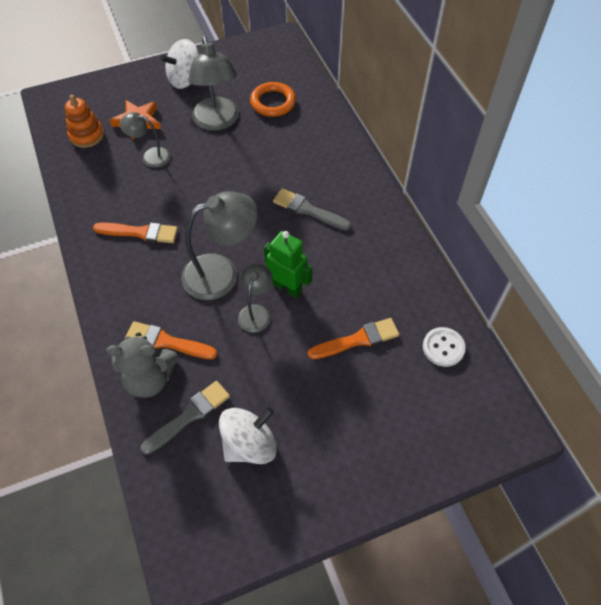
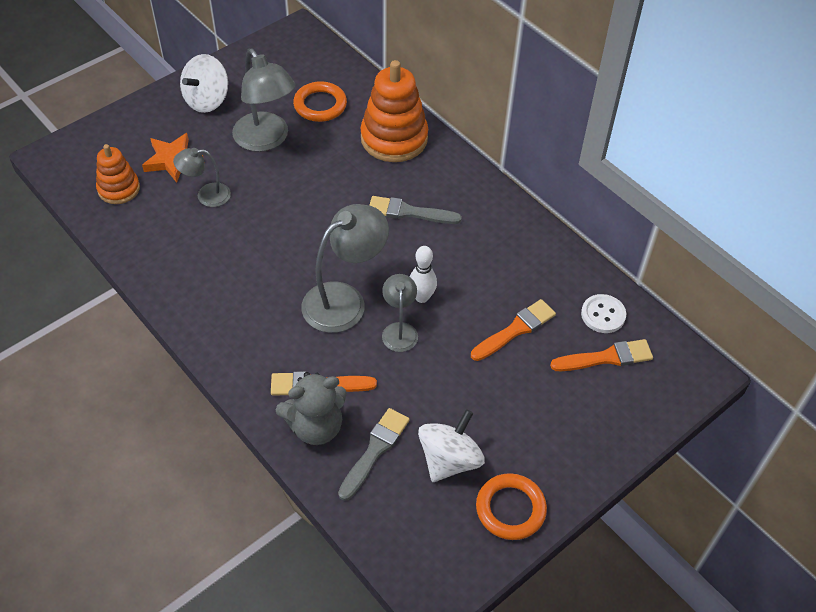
camera: 20 degrees left, 5 degrees down
orange brush [93,222,178,243] -> orange brush moved to [550,339,653,371]
green robot [264,231,313,298] -> white bowling pin [410,246,437,303]
none -> orange stacking toy [361,60,428,162]
none -> orange ring [476,473,547,540]

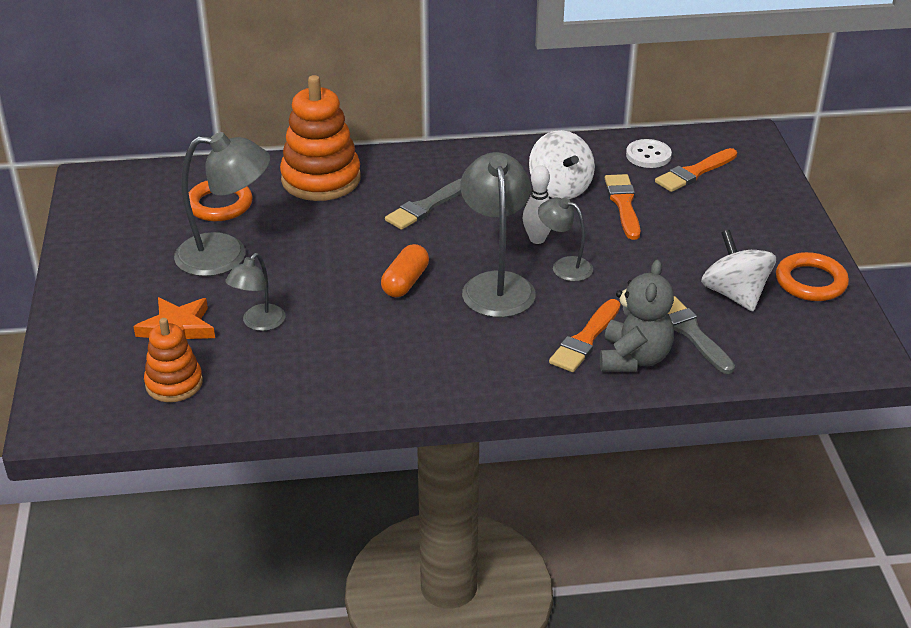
camera: 55 degrees left, 15 degrees down
white spinning top [180,54,228,113] -> white spinning top moved to [529,130,595,199]
orange brush [550,339,653,371] -> orange brush turned 150 degrees counterclockwise [655,148,737,192]
none -> orange capsule [381,244,429,297]

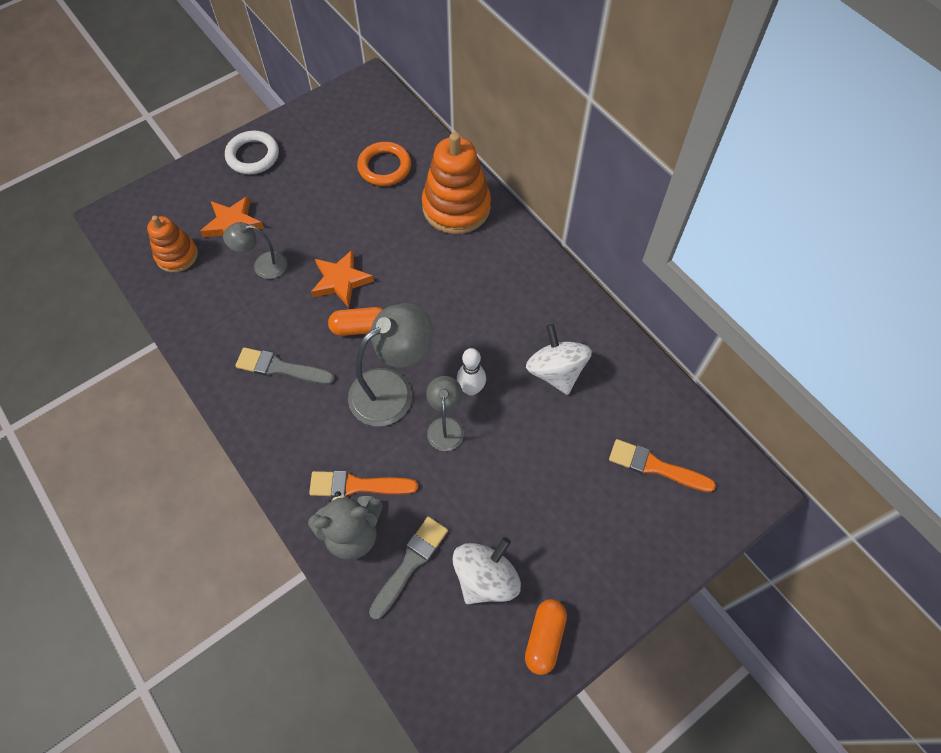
camera: 60 degrees right, 25 degrees up
grey lamp [174,132,270,276] -> none
grey brush [385,179,461,230] -> grey brush moved to [235,347,335,384]
white spinning top [529,130,595,199] -> white spinning top turned 120 degrees clockwise [526,324,592,395]
orange brush [605,174,640,240] -> none
white button [626,139,672,168] -> none
orange ring [776,252,849,301] -> orange capsule [525,599,567,675]
none -> white ring [225,131,279,174]
none -> orange star [311,250,374,308]

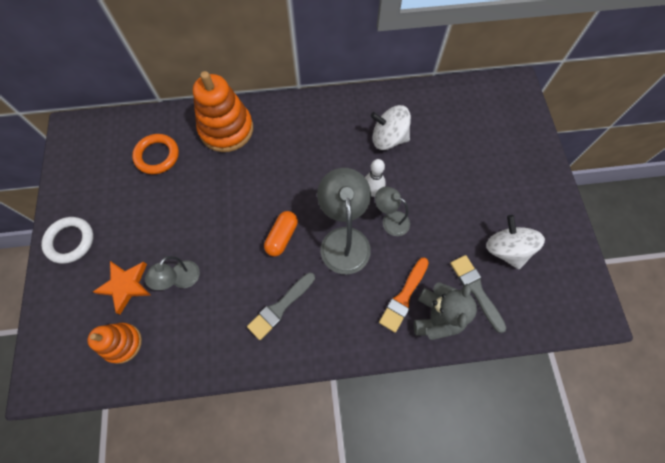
camera: 60 degrees left, 5 degrees up
orange star [311,250,374,308] -> none
orange capsule [525,599,567,675] -> none
orange brush [609,439,716,492] -> none

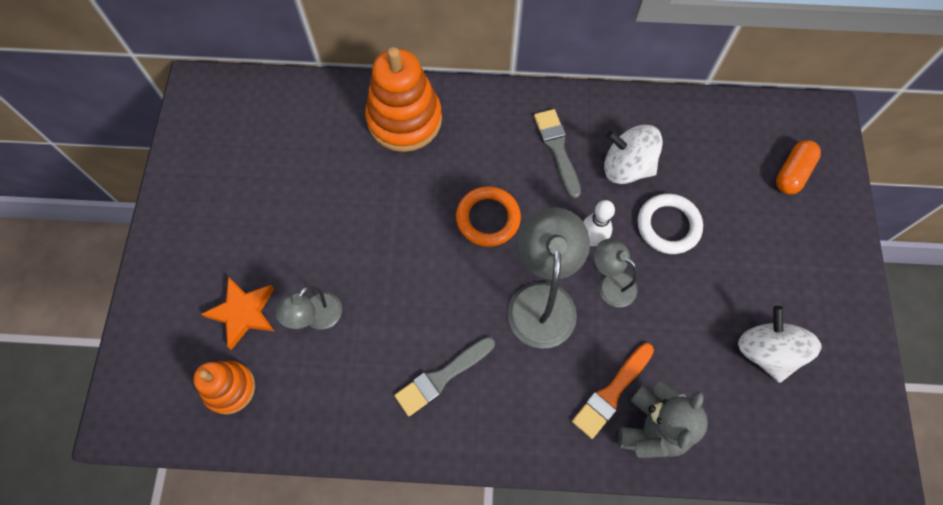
camera: 10 degrees right, 0 degrees up
white ring [41,217,93,264] -> white ring moved to [638,193,703,254]
orange ring [132,134,179,174] -> orange ring moved to [456,186,521,247]
orange capsule [264,211,298,256] -> orange capsule moved to [776,140,821,194]
grey brush [450,255,506,333] -> grey brush moved to [534,109,581,199]

